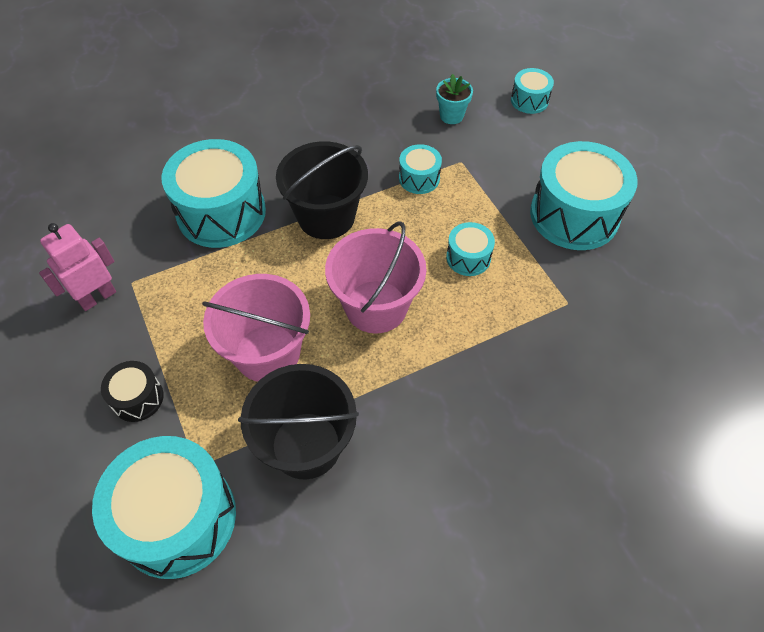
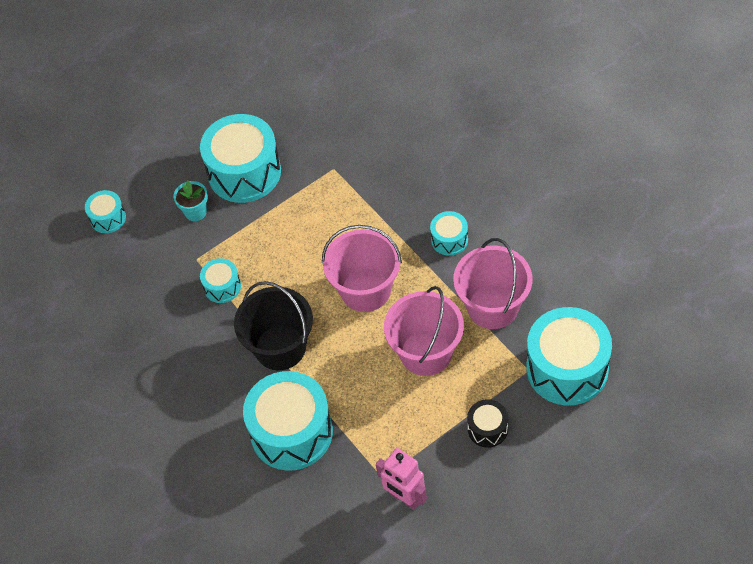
camera: 95 degrees left, 0 degrees up
black bucket [238,364,359,480] -> pink bucket [453,238,532,329]
turquoise flower pot [436,74,473,124] -> turquoise flower pot moved to [174,180,208,221]
turquoise drum [446,222,495,276] -> turquoise drum moved to [430,211,468,256]

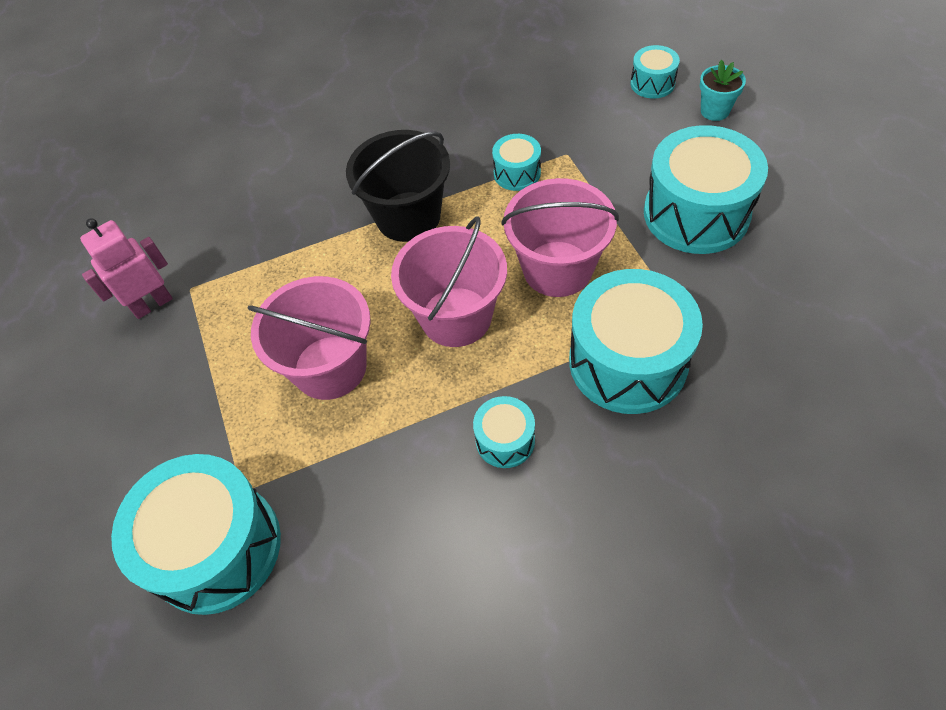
camera: 105 degrees right, 0 degrees up
turquoise flower pot [174,180,208,221] -> turquoise flower pot moved to [700,60,746,121]
turquoise drum [243,371,333,471] -> turquoise drum moved to [569,269,703,414]
pink bucket [453,238,532,329] -> pink bucket moved to [501,178,619,297]
black drum [467,400,508,448] -> none

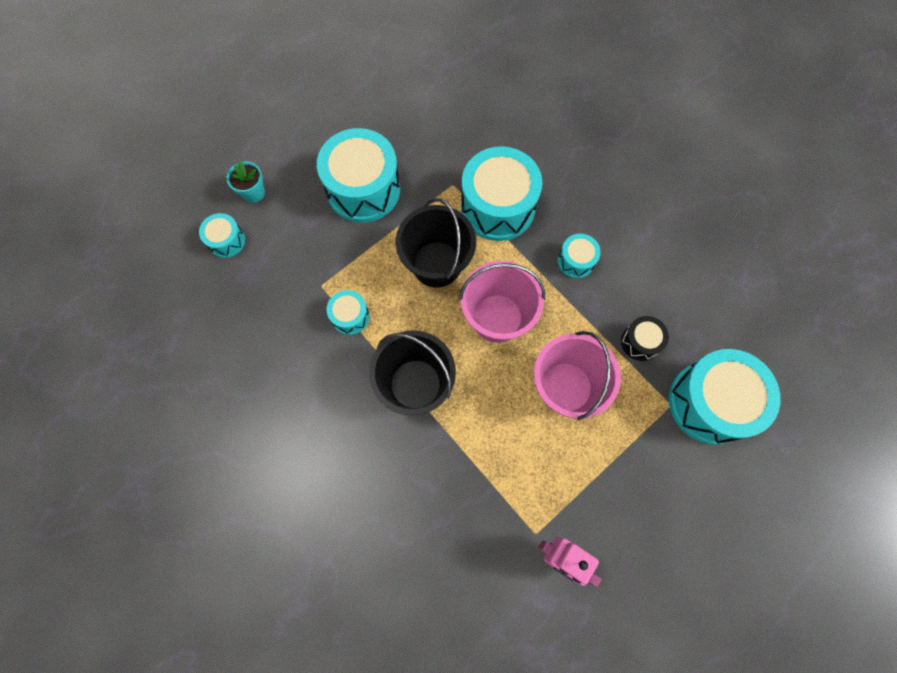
camera: 115 degrees left, 15 degrees up
pink bucket [501,178,619,297] -> black bucket [396,198,476,288]
none -> black drum [621,316,669,361]

